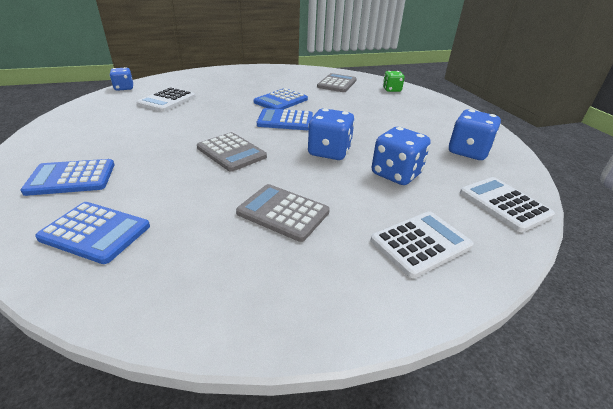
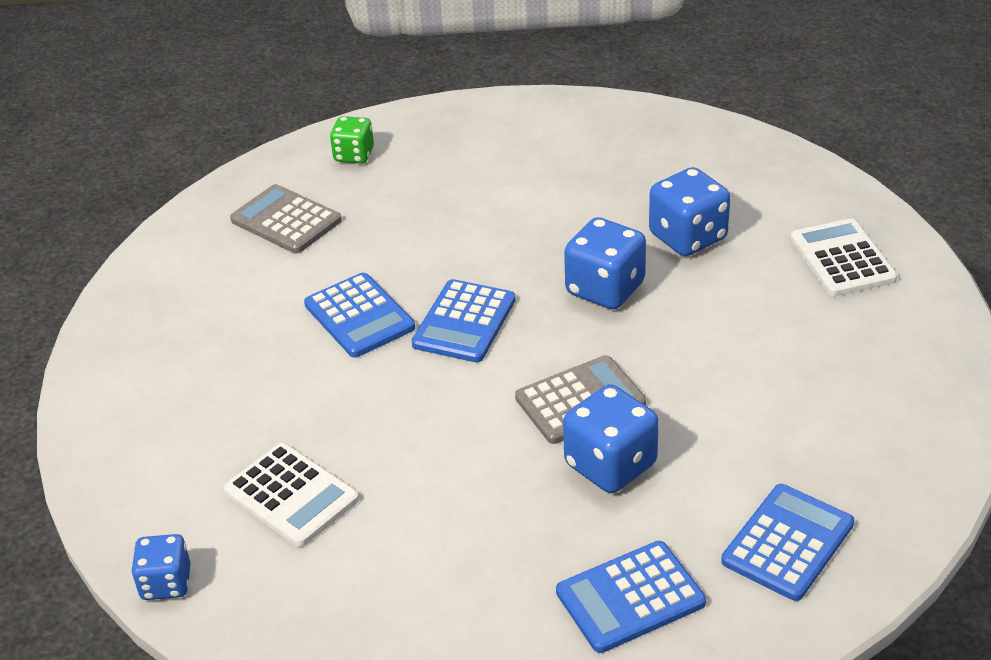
camera: 70 degrees left, 5 degrees up
blue calculator [21,159,114,196] -> blue calculator turned 60 degrees clockwise [556,541,706,653]
grey calculator [236,184,330,242] -> none
blue dice [449,109,501,160] -> blue dice moved to [563,384,659,493]
white calculator [460,177,555,232] -> none

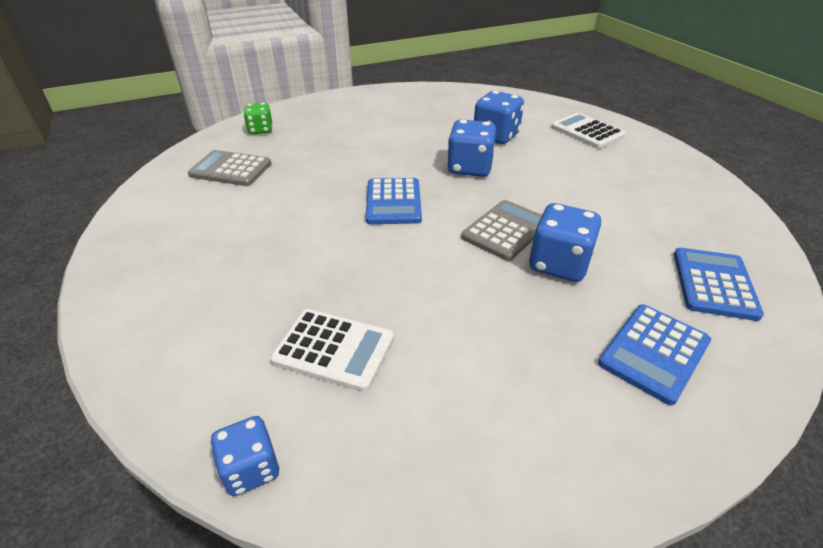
camera: 25 degrees left, 0 degrees up
blue calculator [304,273,415,358] -> none

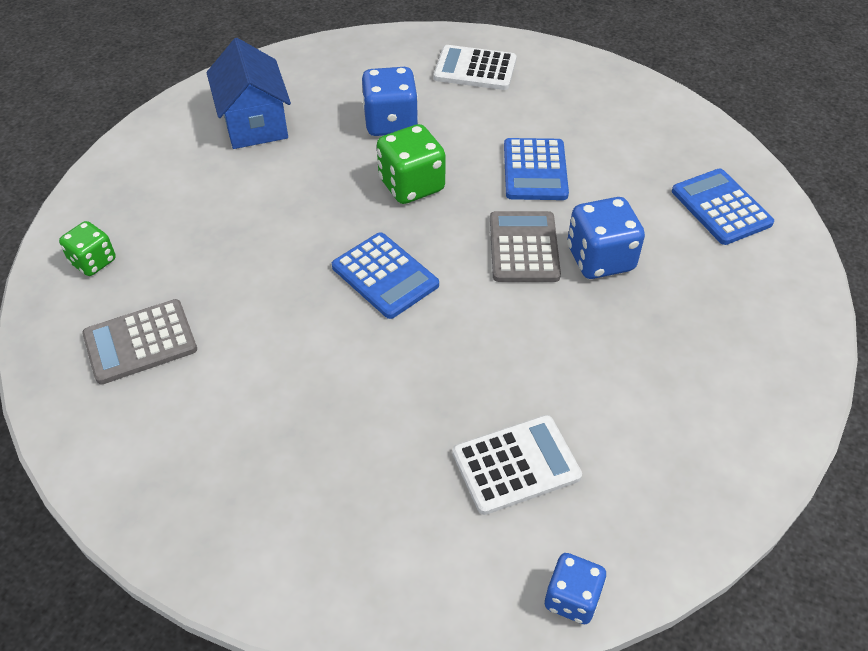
camera: 40 degrees left, 10 degrees up
blue dice [447,120,496,177] -> green dice [377,124,446,204]
blue calculator [598,304,711,405] -> blue calculator moved to [504,138,569,200]
none -> blue house [206,38,291,149]

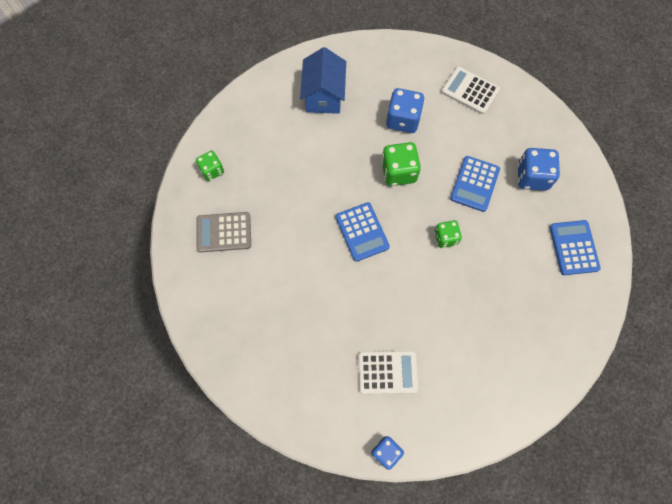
camera: 20 degrees right, 20 degrees up
grey calculator [490,211,561,282] -> green dice [434,220,462,248]
blue dice [567,197,645,279] -> blue dice moved to [517,148,560,191]

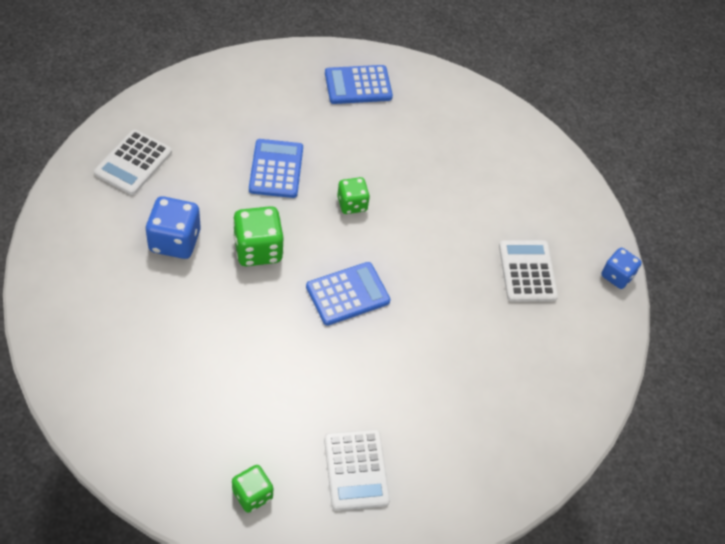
camera: 100 degrees left, 15 degrees down
grey calculator [196,212,251,253] -> white calculator [324,429,390,511]
blue house [300,47,346,114] -> none
blue calculator [450,156,500,212] -> blue calculator turned 105 degrees counterclockwise [249,139,303,198]
blue dice [517,148,560,191] -> none

